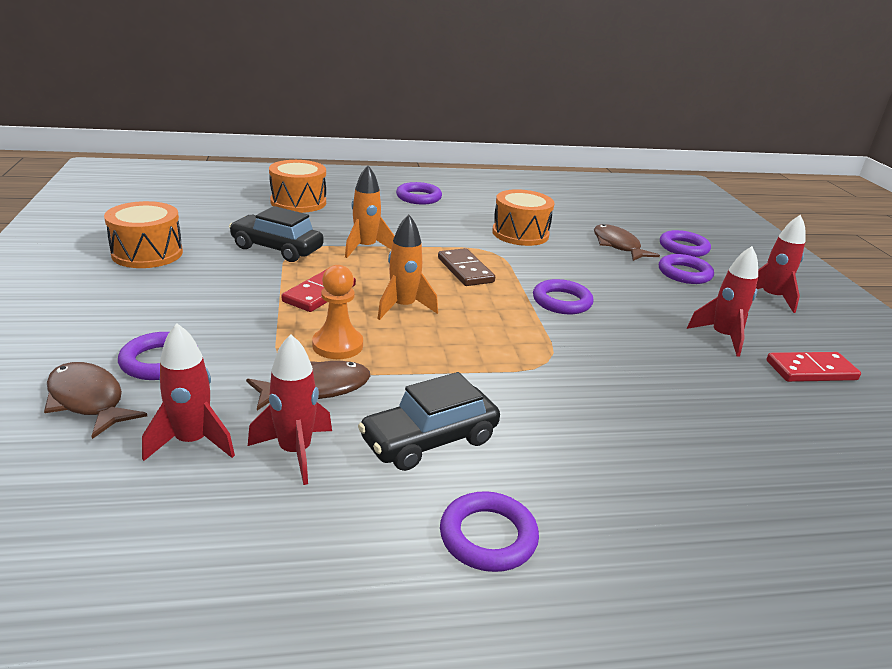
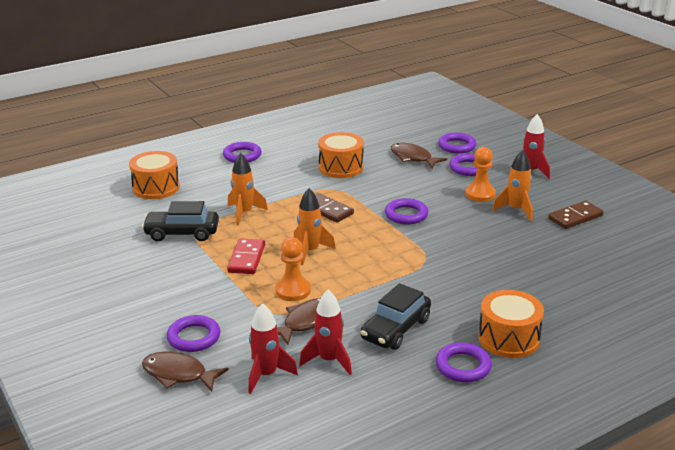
camera: 20 degrees left, 0 degrees up
orange drum [104,201,183,268] -> orange drum moved to [478,290,544,358]
red rocket [687,246,758,357] -> orange rocket [492,150,533,221]
red domino [766,352,861,382] -> brown domino [548,201,604,229]
none -> orange pawn [465,147,496,202]

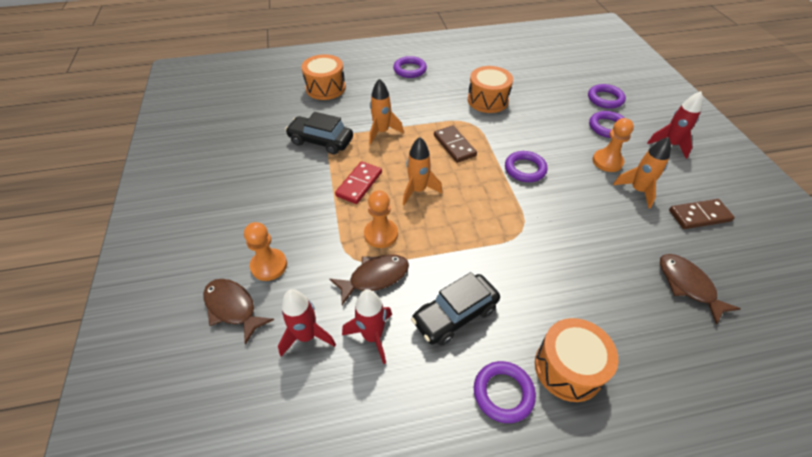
camera: 20 degrees right, 20 degrees up
purple ring [167,315,220,352] -> orange pawn [244,222,287,281]
brown fish [391,143,447,168] -> brown fish moved to [660,254,741,324]

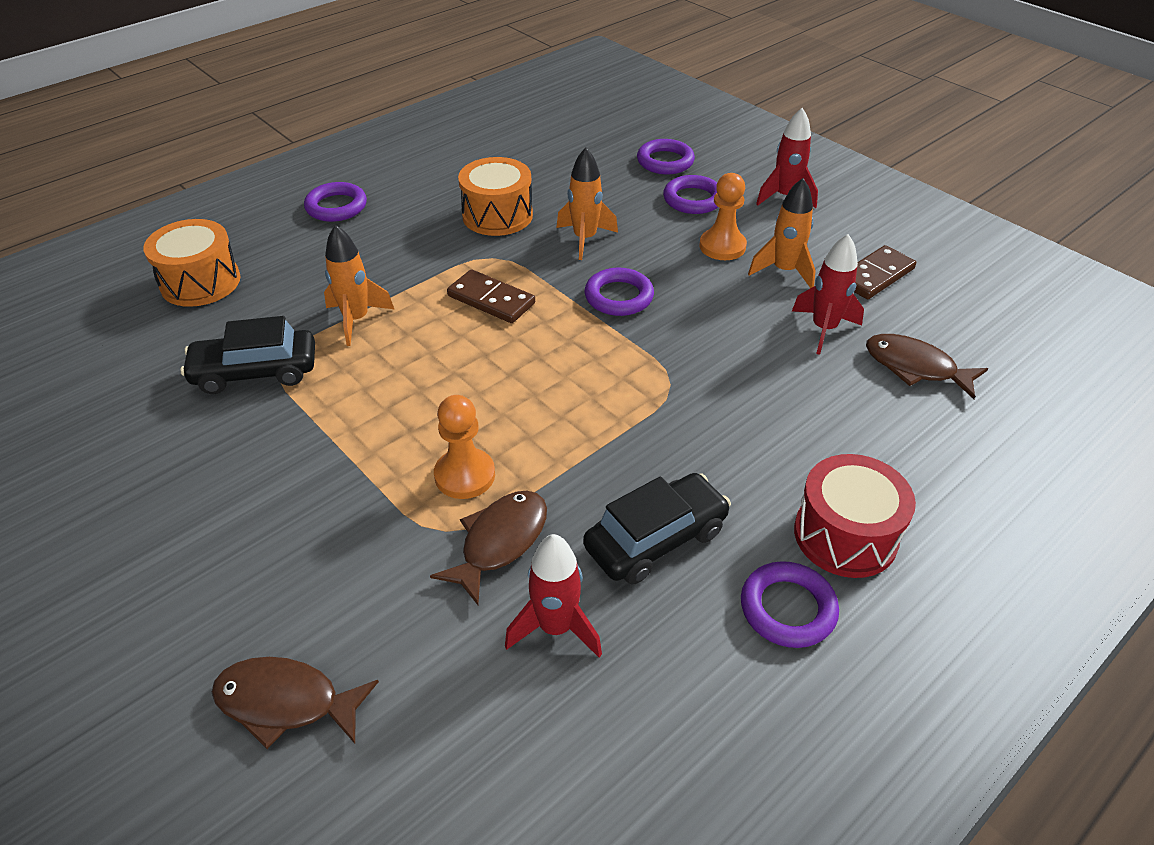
camera: 30 degrees left, 5 degrees down
orange pawn [244,222,287,281] -> none
red rocket [278,289,336,356] -> red rocket moved to [792,234,864,355]
red domino [335,161,382,204] -> none
orange rocket [403,137,442,205] -> orange rocket moved to [556,148,618,260]
black car [411,272,500,346] -> black car turned 150 degrees counterclockwise [583,473,731,584]
orange drum [535,318,618,402] -> red drum [794,454,916,578]

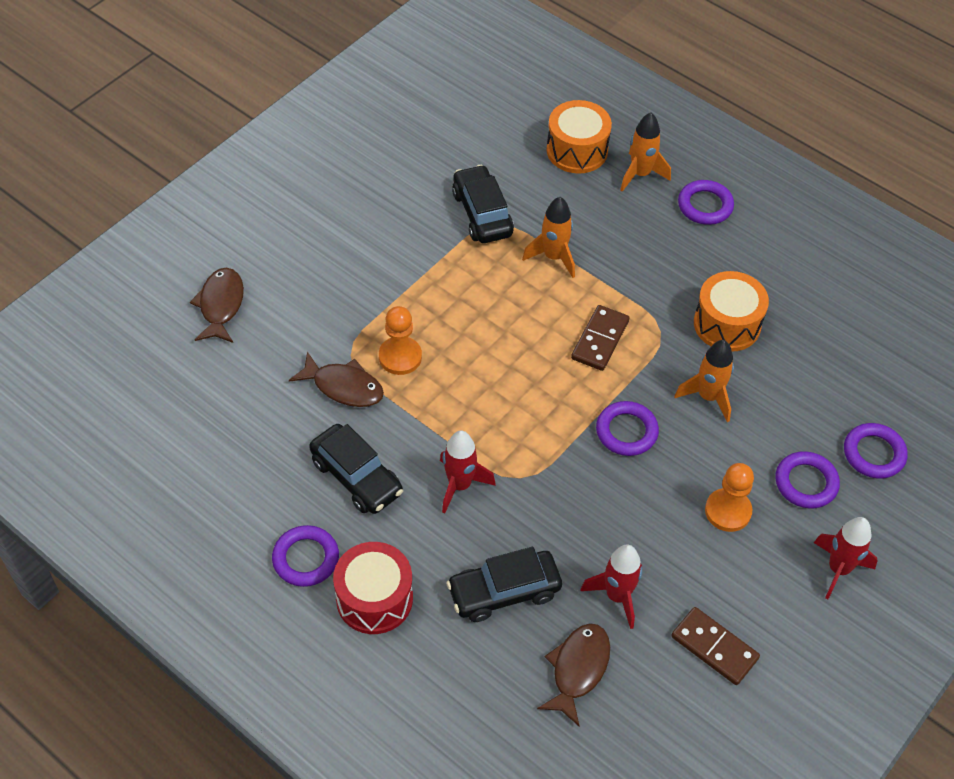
camera: 80 degrees right, 10 degrees up
red rocket [505,534,602,658] -> red rocket moved to [440,430,496,514]
orange rocket [748,178,816,288] -> orange rocket moved to [620,113,671,192]
none -> black car [446,547,562,622]

